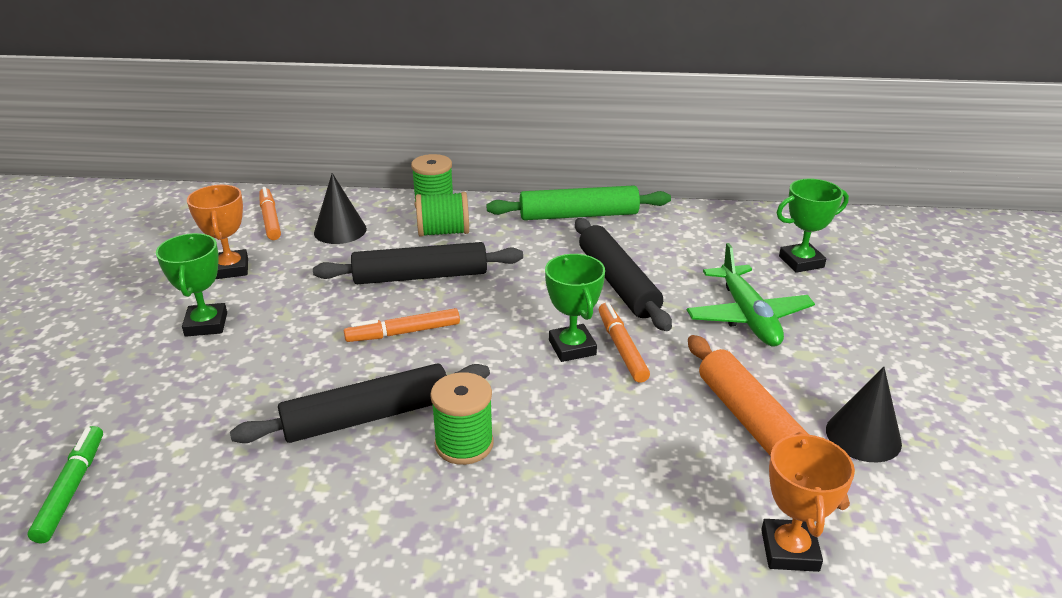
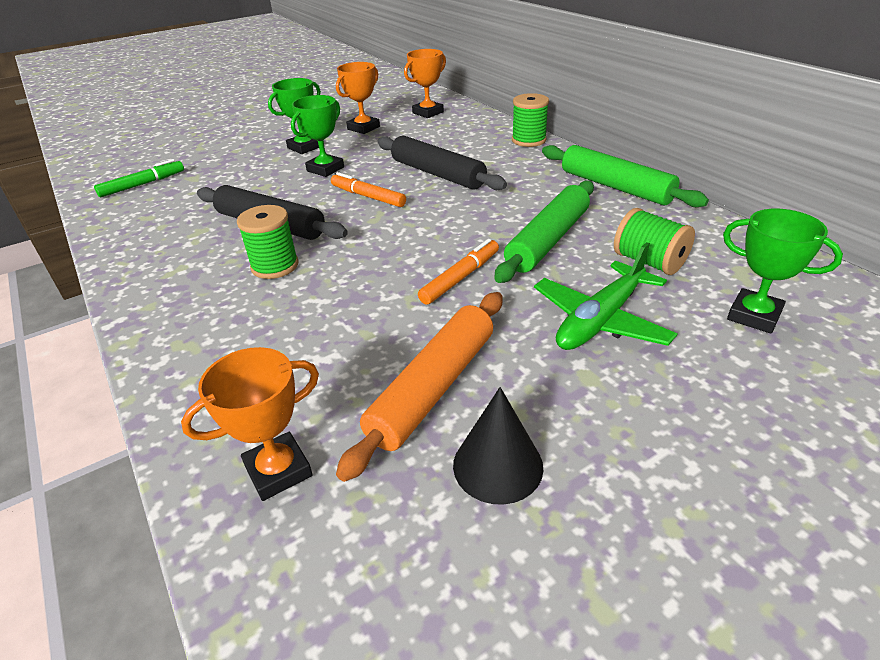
camera: 55 degrees right, 5 degrees up
orange marker [259,187,281,240] -> orange trophy [404,49,446,118]
black cone [314,173,367,244] -> none
green spool [416,192,469,237] -> green spool moved to [614,208,695,275]
green trophy [545,254,605,362] -> green trophy moved to [291,95,344,177]
black rolling pin [575,218,672,331] -> green rolling pin [494,180,594,283]

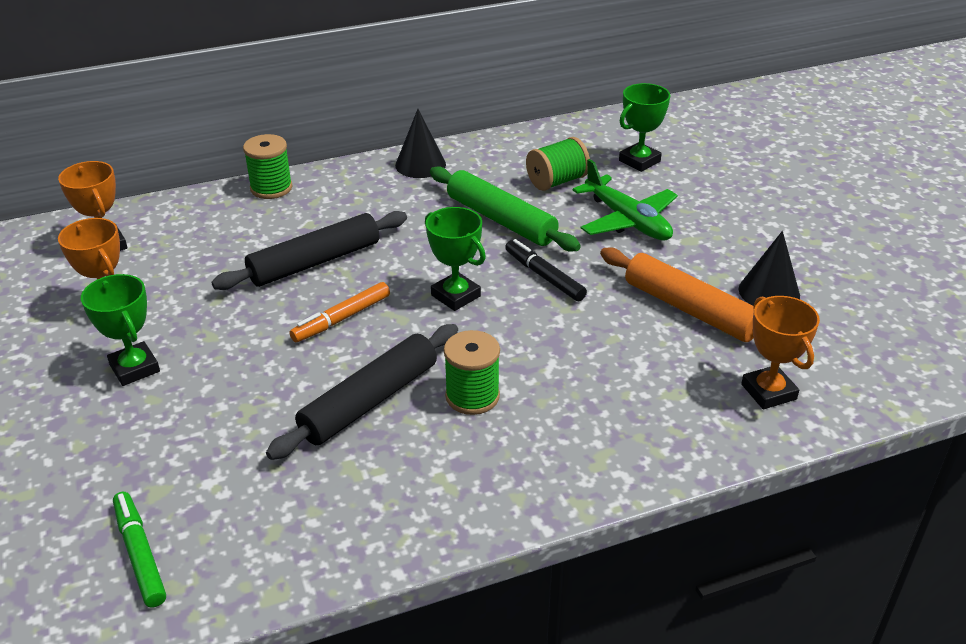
camera: 80 degrees left, 0 degrees up
green trophy [291,95,344,177] -> green trophy moved to [425,207,486,311]
orange marker [418,239,499,305] -> black marker [505,239,587,301]
green rolling pin [542,145,709,207] -> black cone [395,109,446,178]

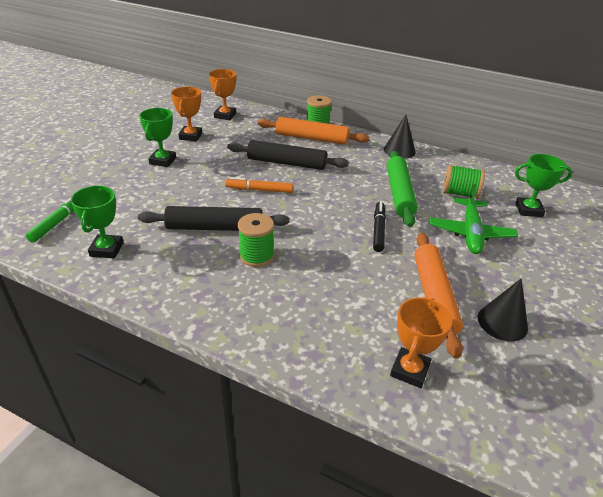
camera: 45 degrees right, 0 degrees up
green trophy [425,207,486,311] -> green trophy moved to [71,186,124,258]
none -> orange rolling pin [257,117,369,145]

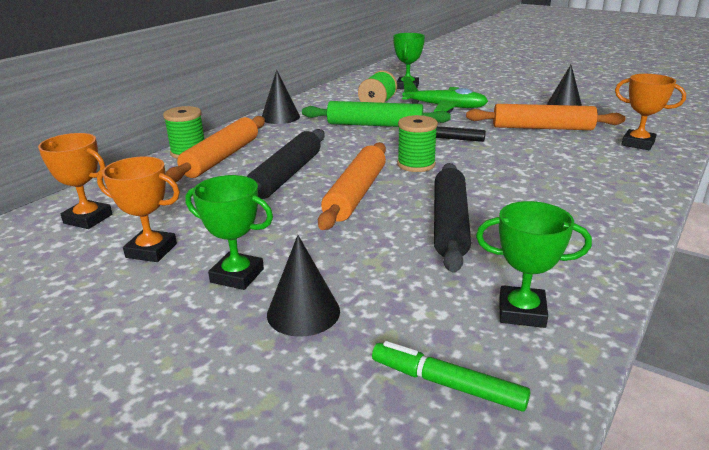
camera: 80 degrees left, 10 degrees down
orange marker [225,177,293,193] -> orange rolling pin [318,142,386,230]
green spool [238,213,274,267] -> green spool moved to [397,115,438,172]
none -> black cone [267,235,340,337]

